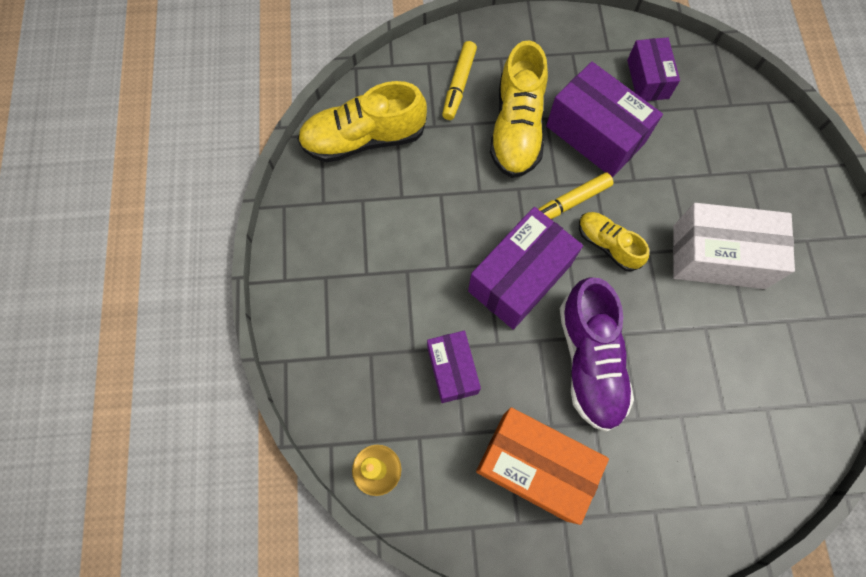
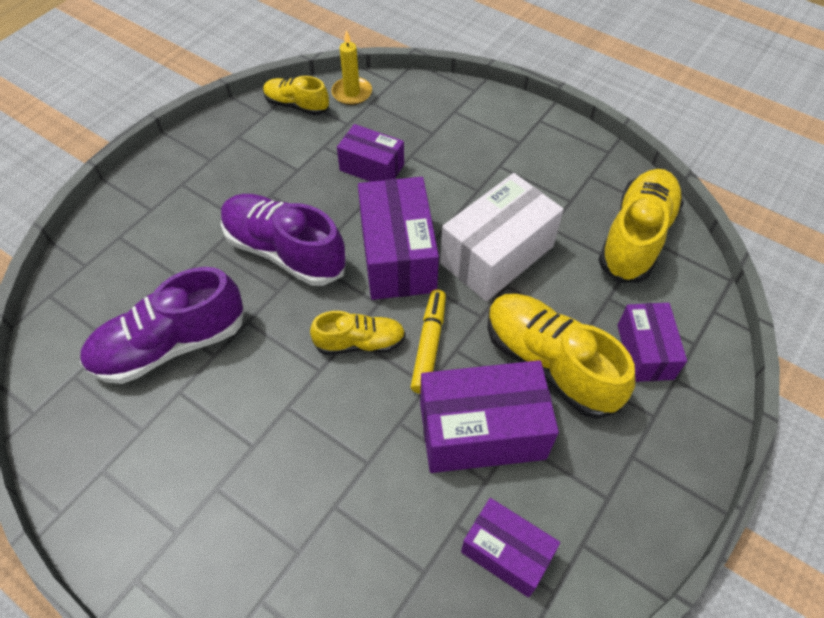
camera: 130 degrees right, 15 degrees down
yellow marker [442,41,477,120] -> purple box [617,303,687,382]
orange box [476,407,609,525] -> none
white box [673,203,795,289] -> white box moved to [440,173,564,302]
none -> purple shoe [80,267,244,384]
none -> yellow shoe [263,76,329,115]

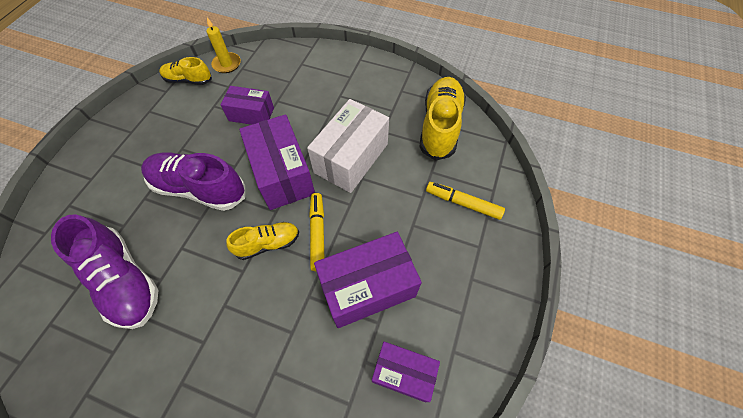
camera: 15 degrees left, 5 degrees up
purple shoe [80,267,244,384] -> purple shoe turned 90 degrees counterclockwise [51,214,159,329]
yellow shoe [487,293,635,419] -> none
purple box [617,303,687,382] -> yellow marker [426,182,505,220]

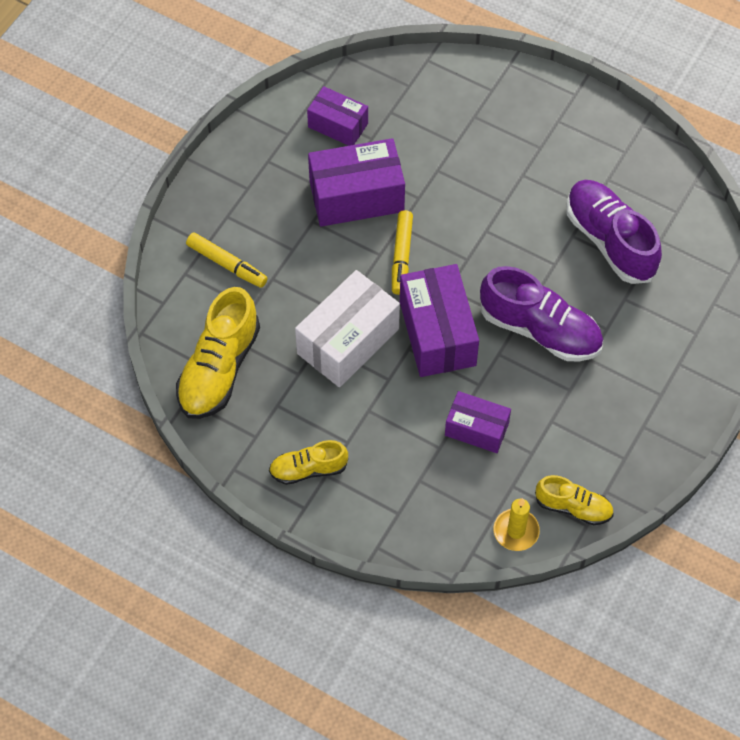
camera: 170 degrees left, 0 degrees up
yellow shoe [227,222,299,260] -> yellow shoe moved to [269,440,348,485]

